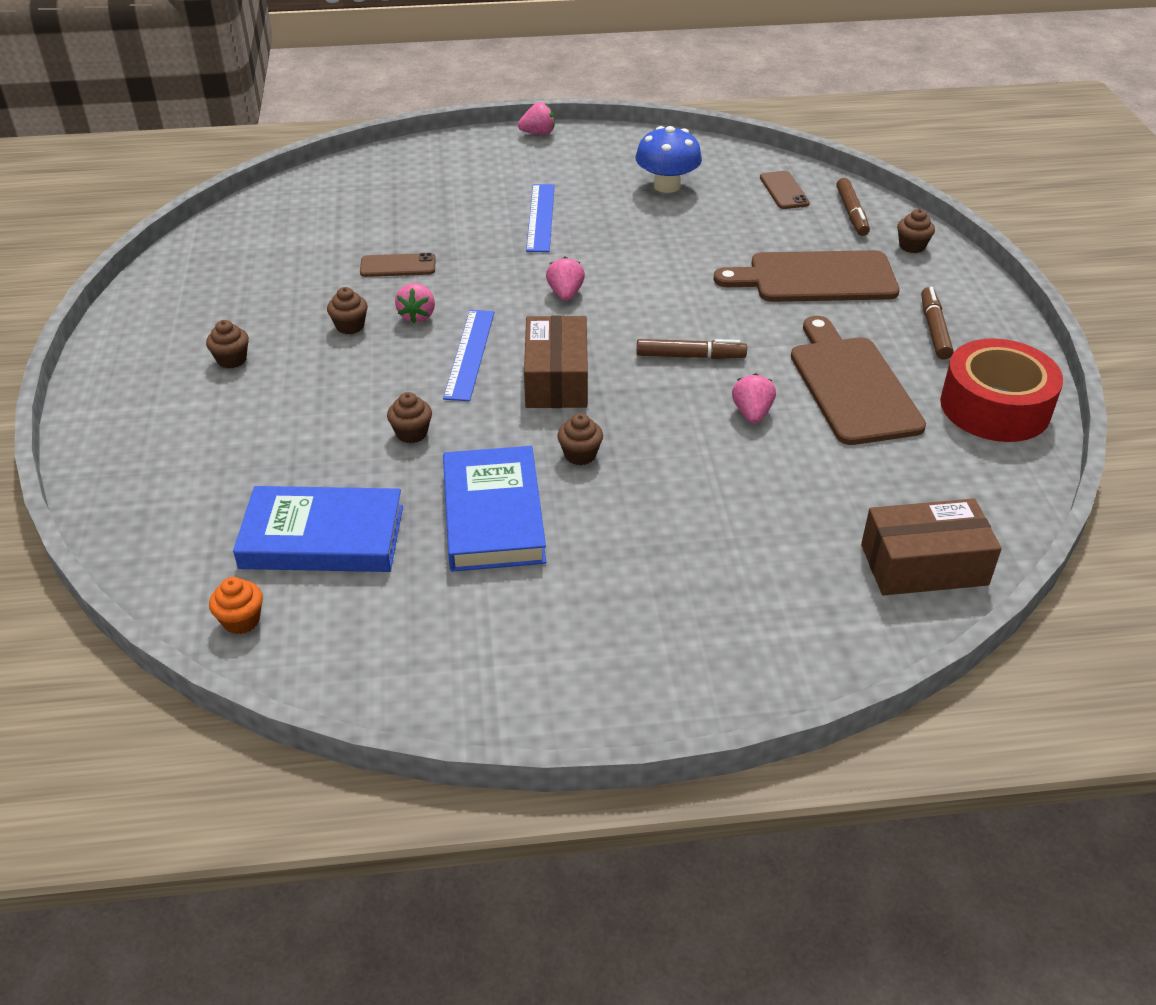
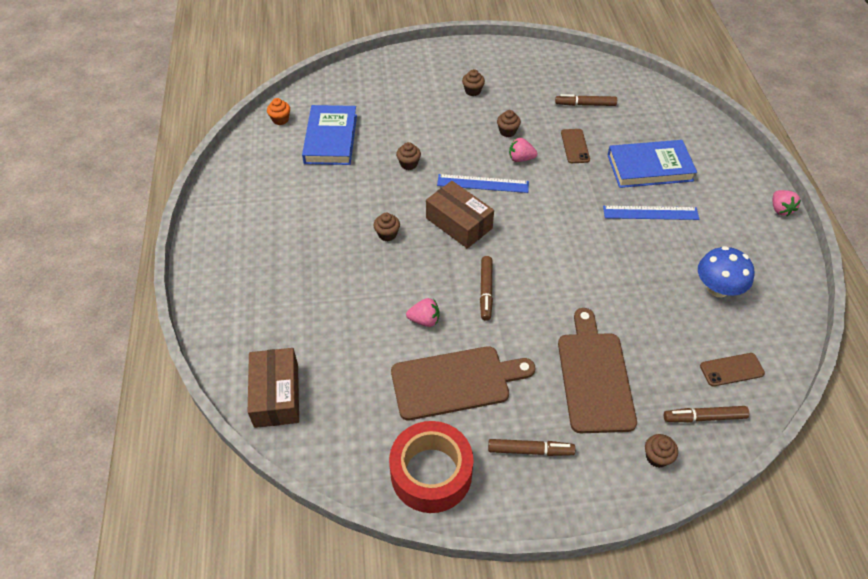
camera: 90 degrees right, 10 degrees up
blue book [443,446,546,572] -> blue book moved to [607,140,697,188]
brown box [524,316,588,408] -> brown box turned 45 degrees clockwise [426,181,494,249]
pink strawberry [546,257,585,301] -> none
none -> brown marker [555,94,617,106]

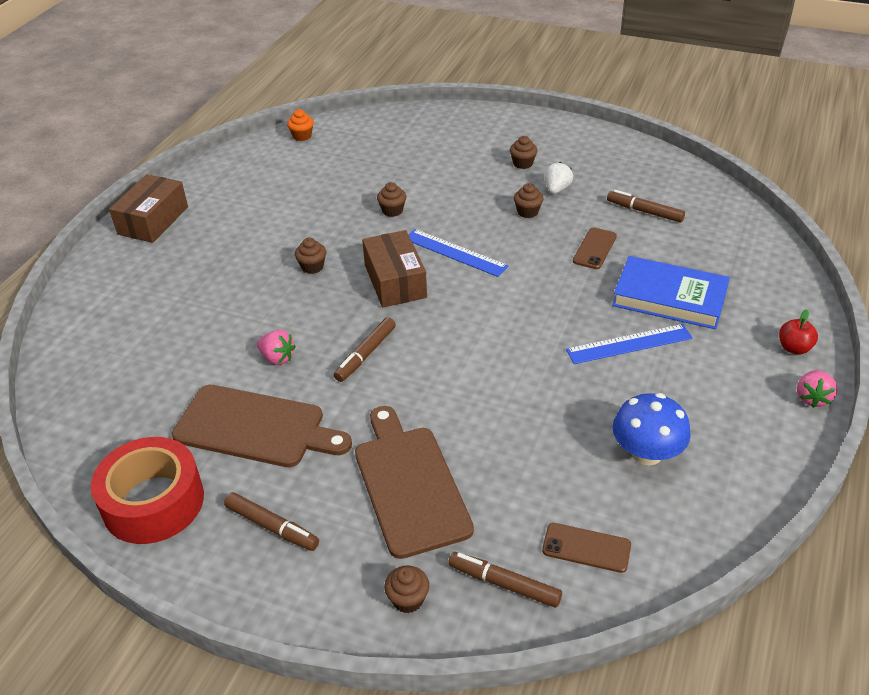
camera: 30 degrees right, 10 degrees down
brown box [248,348,299,428] -> brown box moved to [109,174,188,243]
blue book [302,105,357,165] -> none
pink strawberry [509,138,538,162] -> none
brown cutting board [558,308,637,433] -> brown cutting board turned 45 degrees counterclockwise [355,406,474,559]
blue ruler [603,206,699,220] -> blue ruler turned 45 degrees counterclockwise [566,324,693,364]
none -> white strawberry [545,162,573,194]
none -> red apple [779,309,818,354]

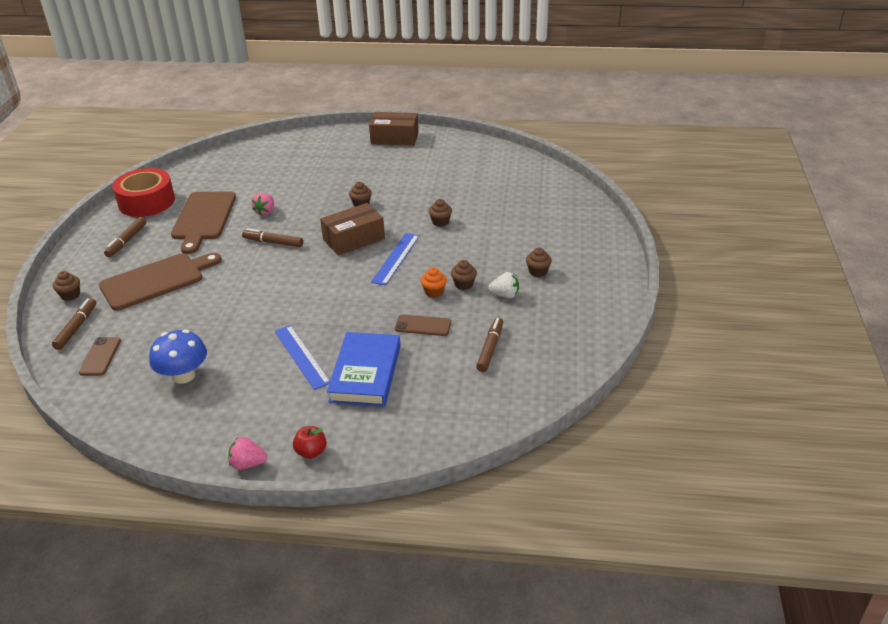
camera: 75 degrees right, 5 degrees down
orange cupcake [287,109,314,141] -> orange cupcake moved to [421,267,447,298]

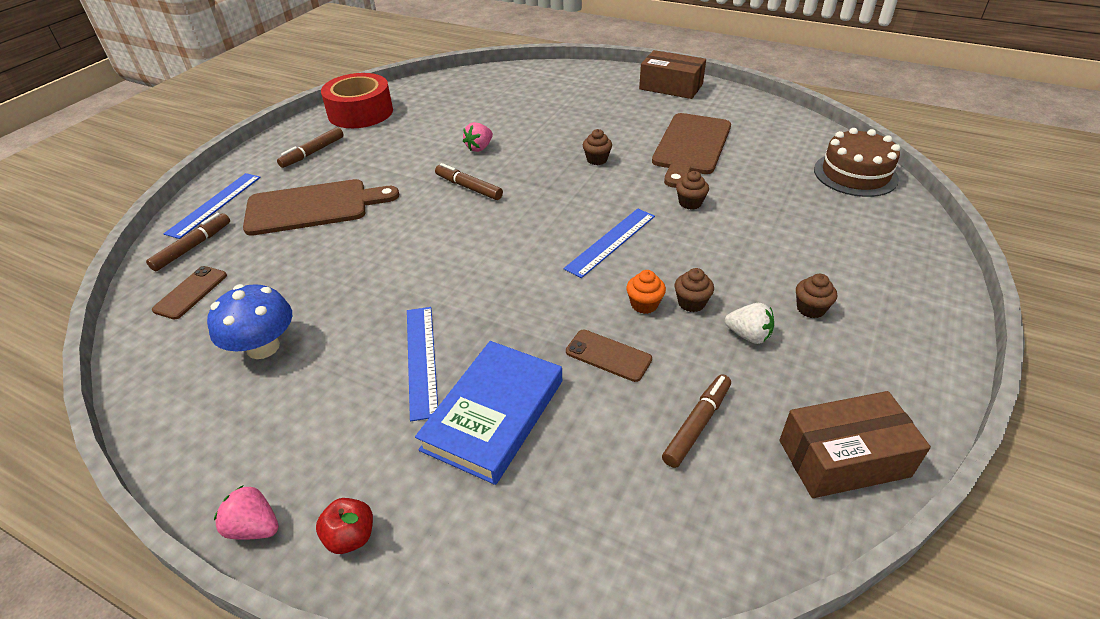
camera: 20 degrees right, 5 degrees up
brown cupcake [53,271,80,301] -> blue ruler [164,173,261,239]
brown cutting board [171,191,236,254] -> brown cutting board moved to [652,113,731,188]
brown box [320,203,385,255] -> brown box moved to [780,391,931,498]
none -> brown cake [814,128,900,197]

